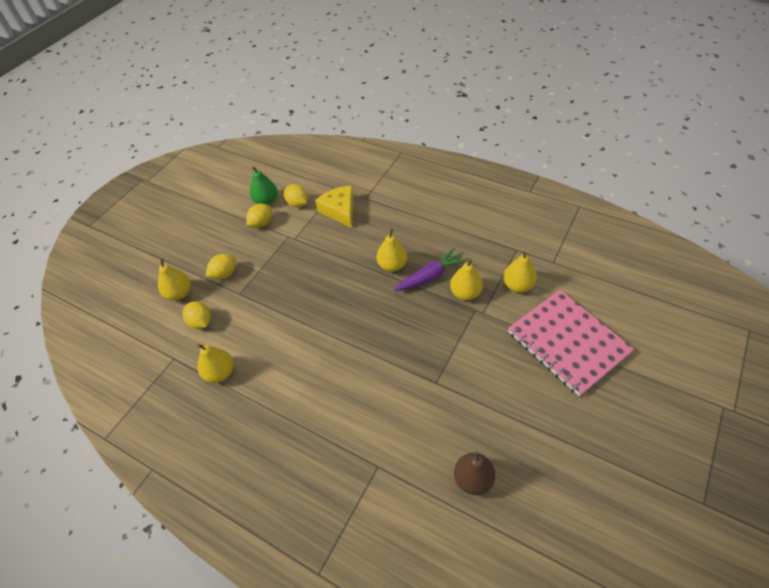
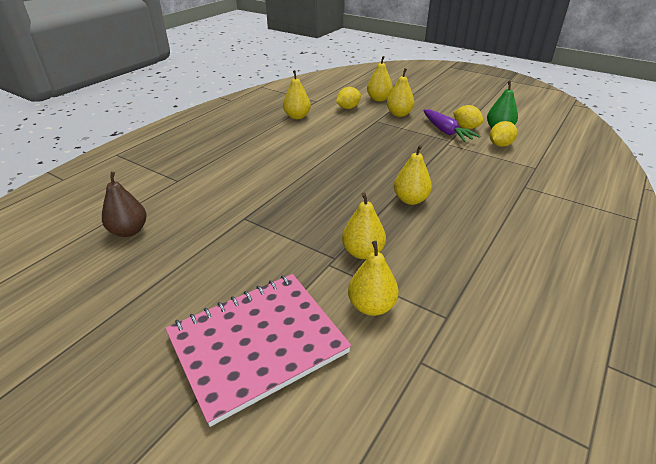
camera: 90 degrees right, 15 degrees down
yellow lemon [206,254,236,279] -> yellow pear [387,68,414,117]
yellow cheese [315,186,354,228] -> none
purple carrot [394,248,467,291] -> purple carrot moved to [423,109,480,142]

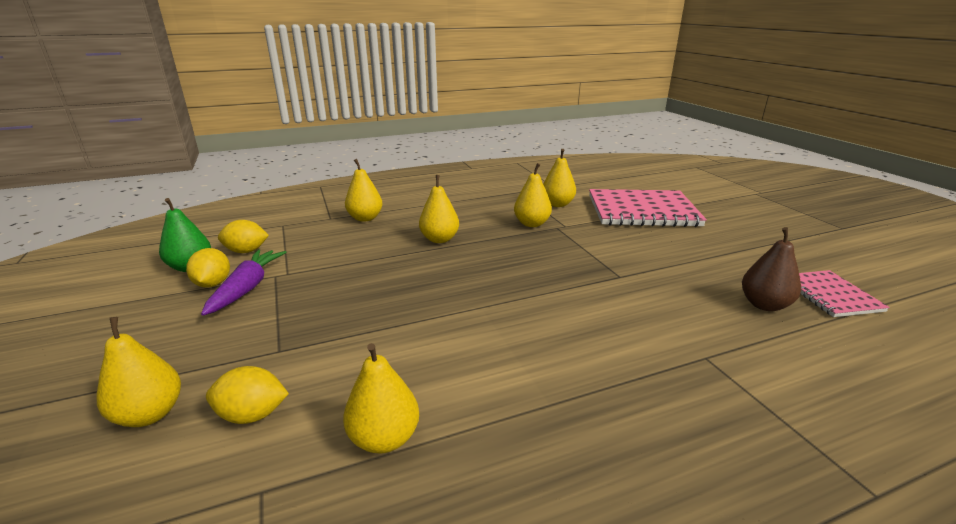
camera: 145 degrees left, 10 degrees down
yellow pear [387,68,414,117] -> yellow pear moved to [345,159,383,222]
none -> pink notebook [799,270,890,317]

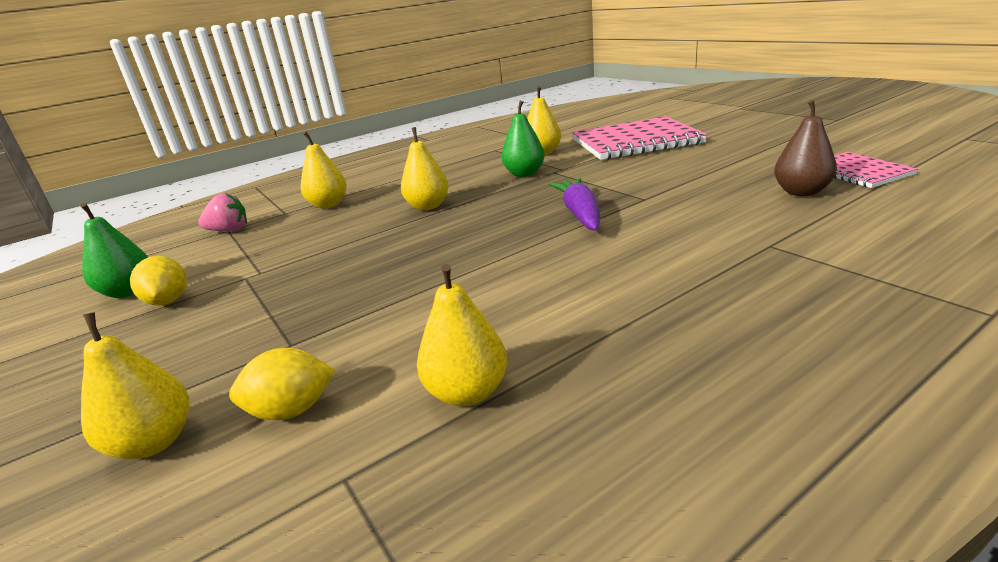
camera: 10 degrees left, 0 degrees up
purple carrot [201,249,286,316] -> purple carrot moved to [549,178,600,230]
yellow lemon [218,220,269,253] -> none
yellow pear [514,163,552,227] -> green pear [501,101,545,177]
none -> pink strawberry [198,193,247,231]

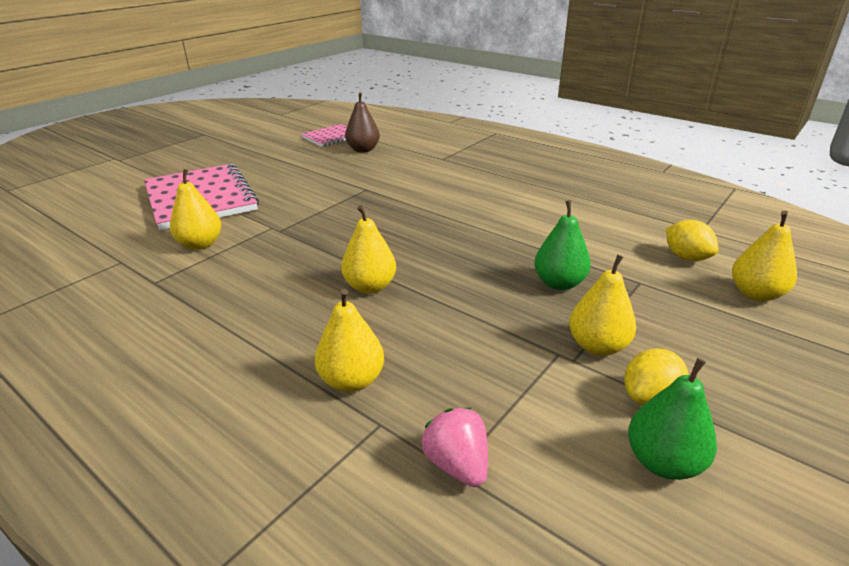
camera: 110 degrees left, 5 degrees up
yellow pear [417,264,507,406] -> yellow pear moved to [569,254,636,356]
green pear [501,101,545,177] -> green pear moved to [534,200,591,290]
purple carrot [549,178,600,230] -> none

